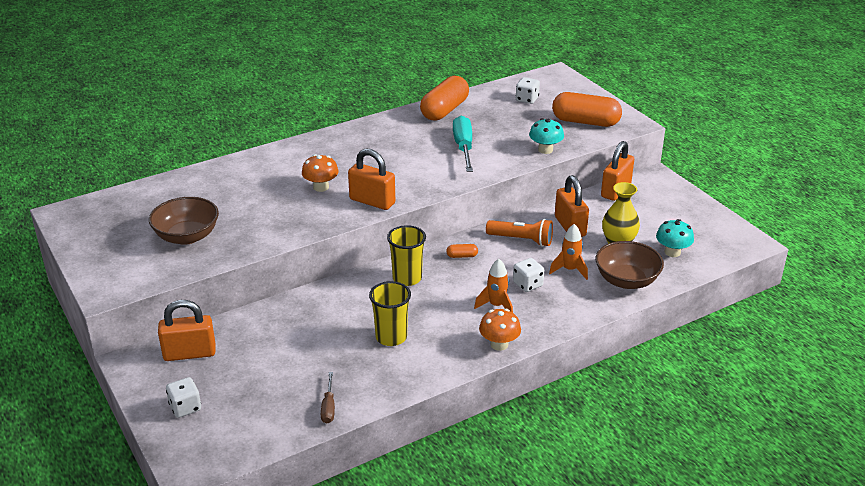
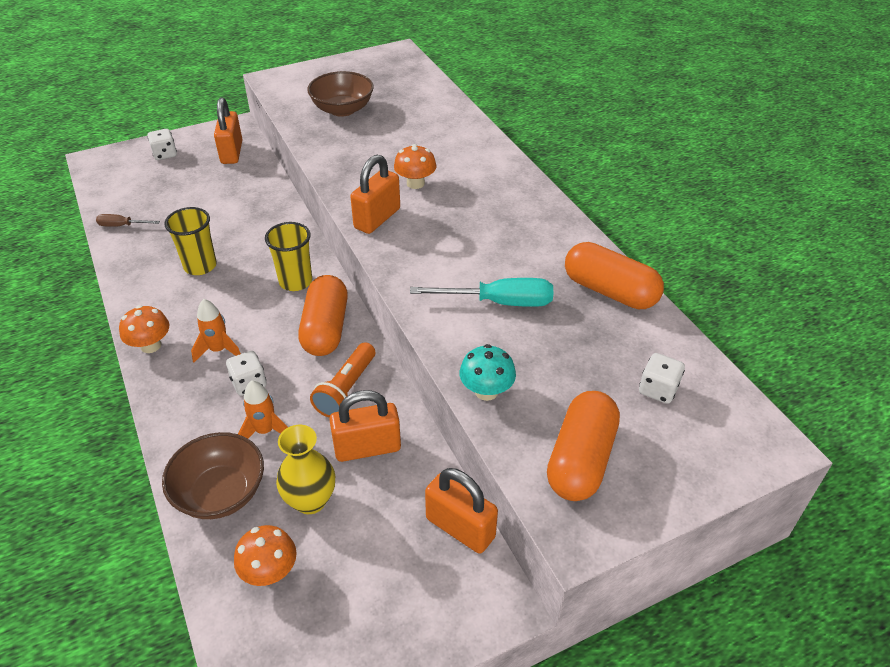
camera: 95 degrees right, 10 degrees up
orange capsule [446,244,478,258] -> orange capsule [298,275,348,356], size x2.46
turquoise mushroom [656,219,694,257] -> orange mushroom [234,525,297,586]

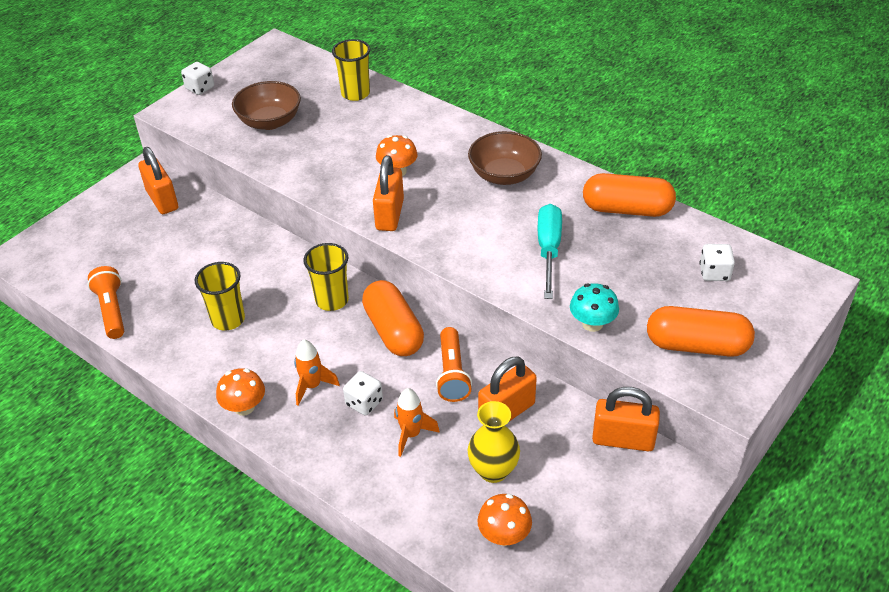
camera: 25 degrees left, 0 degrees up
brown screwdriver [96,214,160,227] -> orange flashlight [87,266,124,339]
white dice [147,129,177,160] -> white dice moved to [181,62,214,95]
brown bowl [162,432,264,519] -> brown bowl moved to [468,131,542,185]
turquoise screwdriver [410,278,553,307] -> turquoise screwdriver turned 60 degrees counterclockwise [538,204,562,299]
orange capsule [547,391,620,501] -> orange capsule turned 75 degrees counterclockwise [647,306,755,357]
none -> yellow cup [332,39,370,101]

